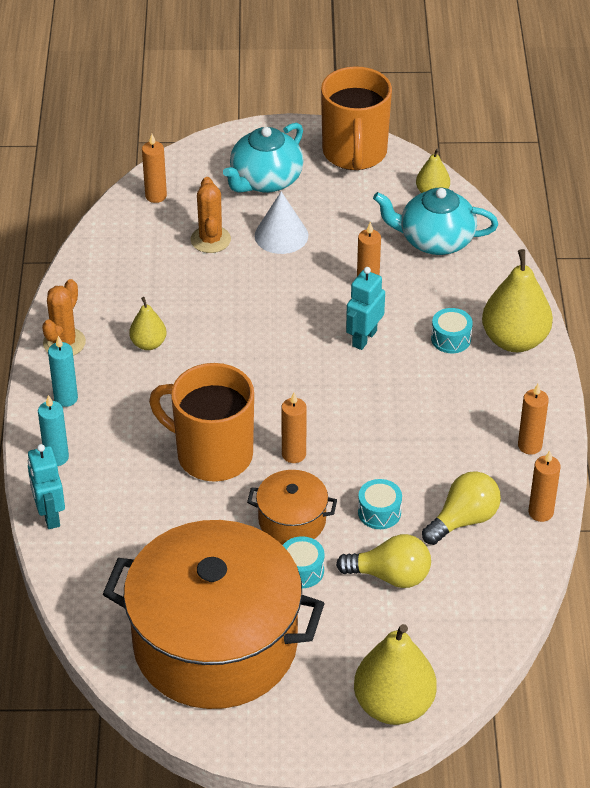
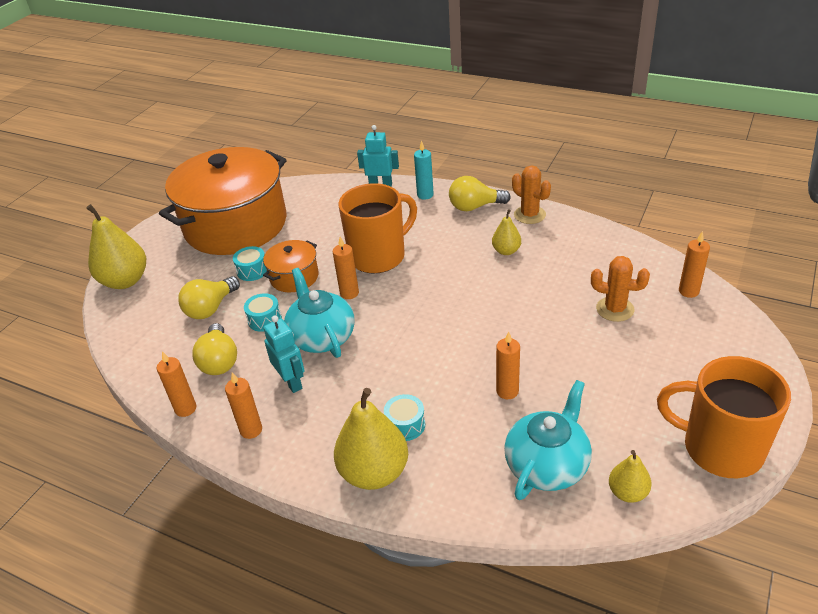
camera: 120 degrees right, 5 degrees down
turquoise candle [48,336,78,407] -> yellow light bulb [449,176,511,211]
turquoise teapot [223,123,304,193] -> turquoise teapot moved to [284,268,355,358]
white cone [255,191,308,254] -> none
turquoise robot [346,267,385,350] -> turquoise robot moved to [264,316,305,393]

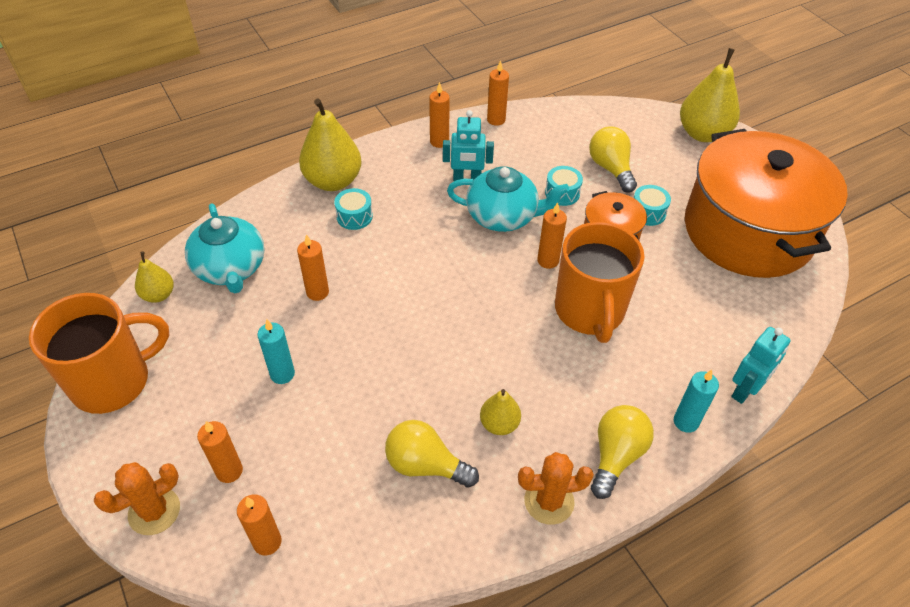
camera: 120 degrees right, 10 degrees up
yellow light bulb [192,323,237,375] -> yellow light bulb moved to [385,420,479,488]
orange cactus [591,256,650,322] -> orange cactus moved to [93,462,180,535]
none -> orange candle [197,421,243,483]
none -> turquoise candle [258,319,295,384]

